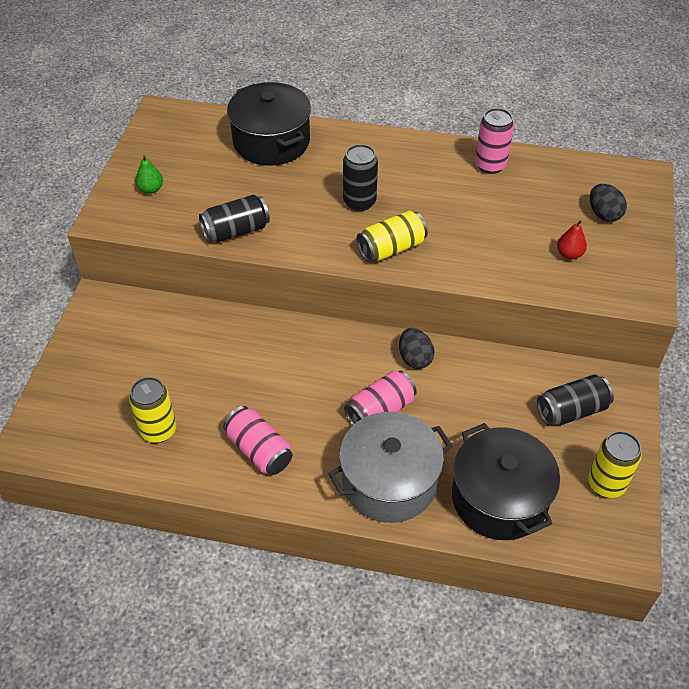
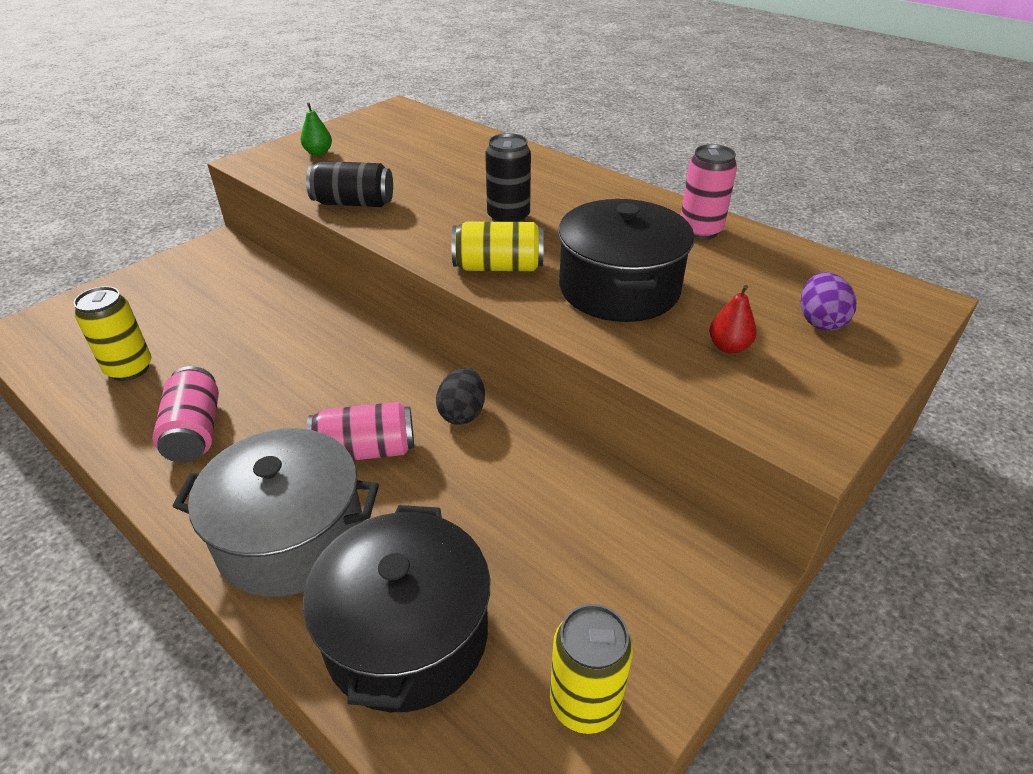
camera: 30 degrees right, 10 degrees down
black pot [227,82,311,166] -> black pot moved to [558,199,695,322]
black can [537,375,614,426] -> none
black egg [590,184,627,222] -> purple egg [801,272,856,331]

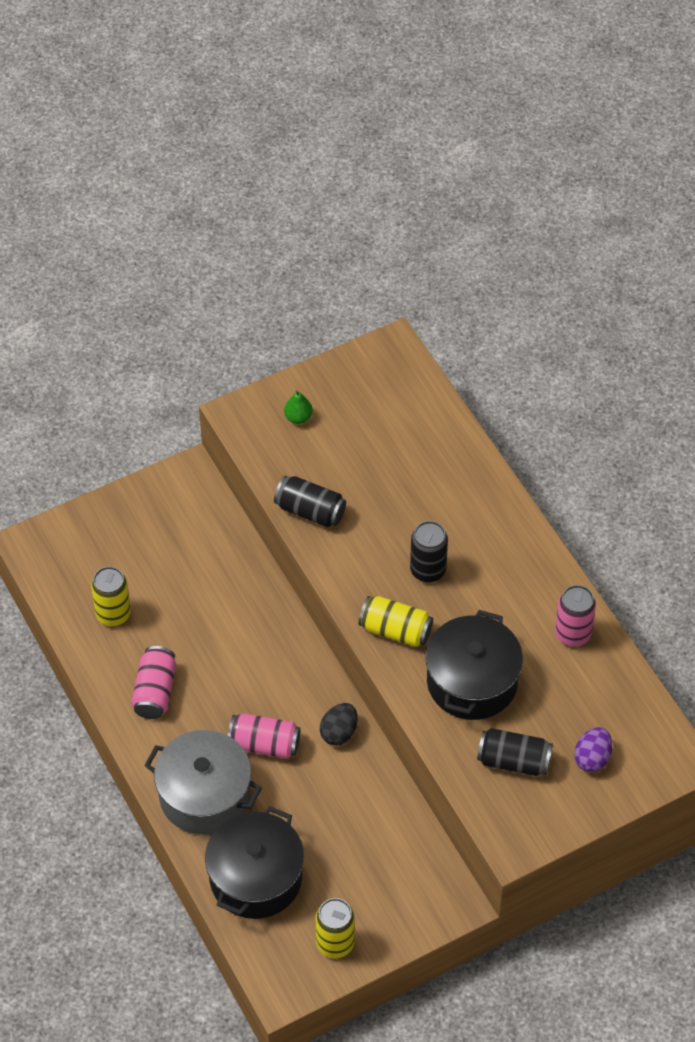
camera: 20 degrees right, 15 degrees up
red pear [709,285,757,354] -> black can [477,728,553,776]

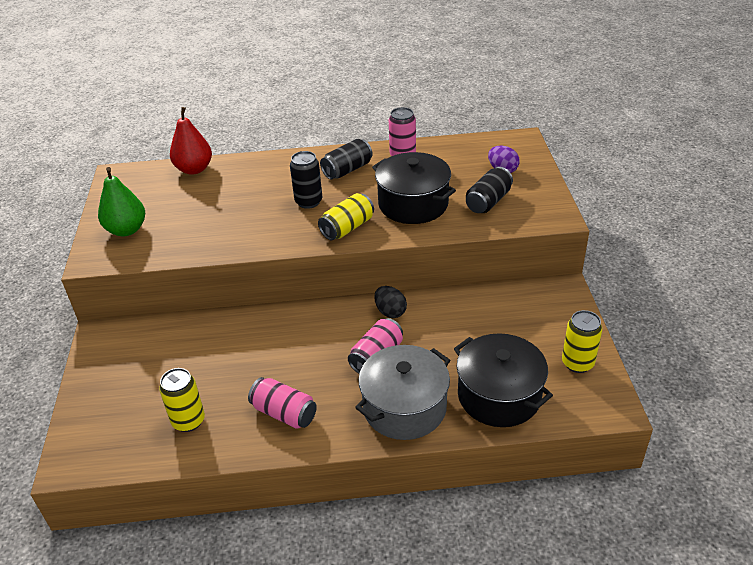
camera: 65 degrees left, 15 degrees down
black can [274,476,346,527] -> black can moved to [320,139,373,179]
green pear [284,390,313,424] -> green pear [98,167,145,236], size x1.89
none -> red pear [170,107,212,175]

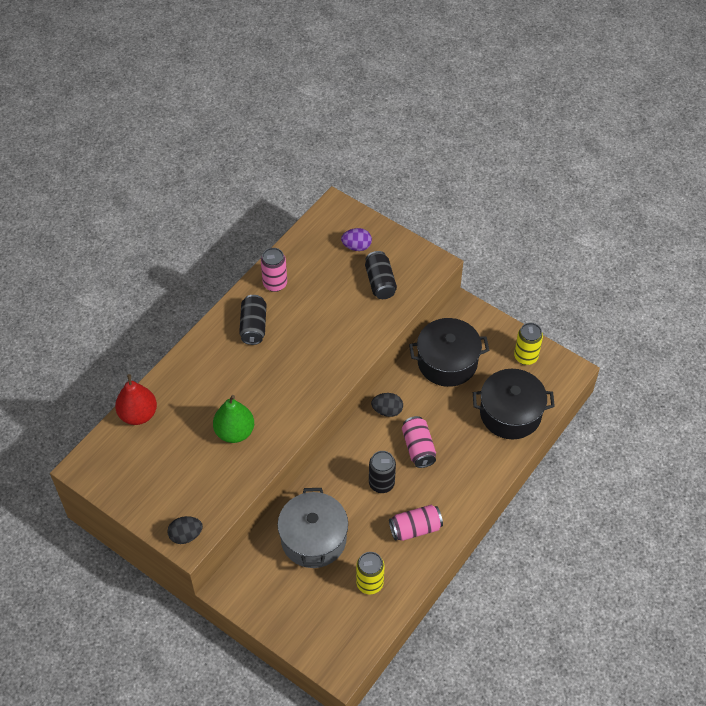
camera: 50 degrees left, 15 degrees up
green pear [98,167,145,236] -> green pear moved to [213,395,254,443]
black can [290,151,322,209] -> black can moved to [369,451,396,493]
yellow can [318,193,374,240] -> none
grey pot [355,345,450,440] -> grey pot moved to [278,488,348,568]
black pot [372,152,456,224] -> black pot moved to [409,318,489,387]
none -> black egg [167,516,203,544]

